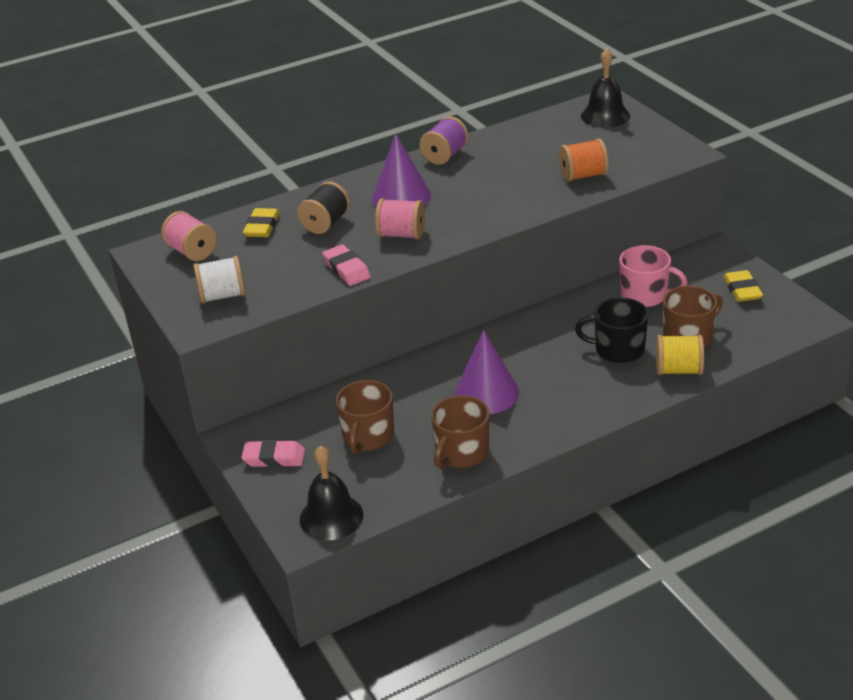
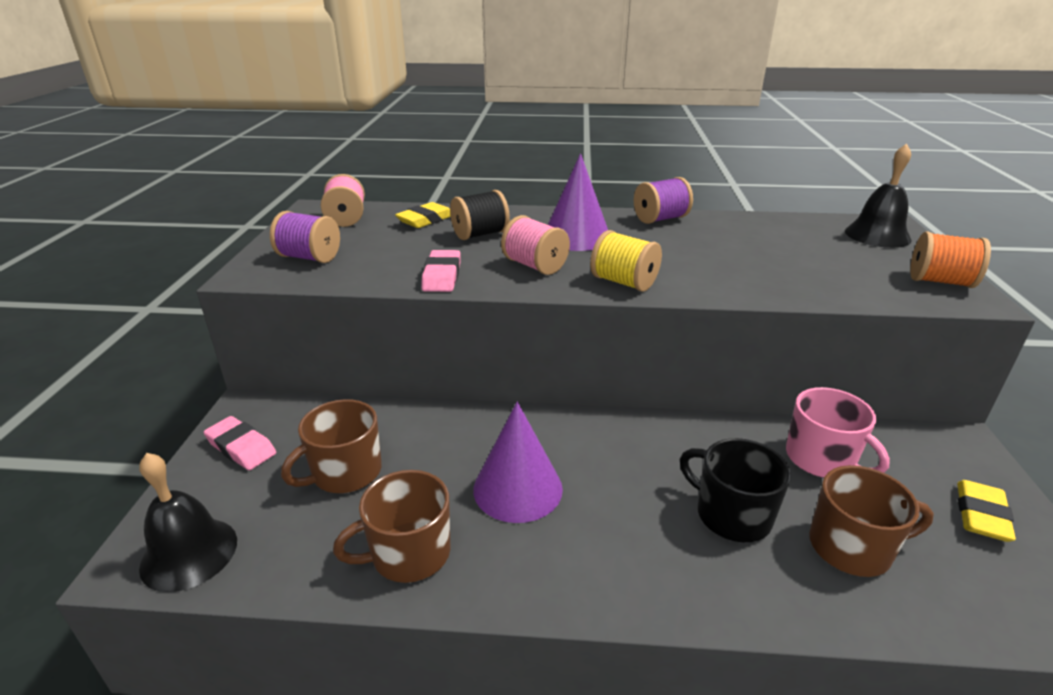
camera: 30 degrees right, 5 degrees down
white spool [193,256,245,304] -> purple spool [270,211,340,263]
orange spool [559,139,608,182] -> orange spool moved to [910,231,991,288]
yellow spool [656,334,704,375] -> yellow spool moved to [590,230,662,292]

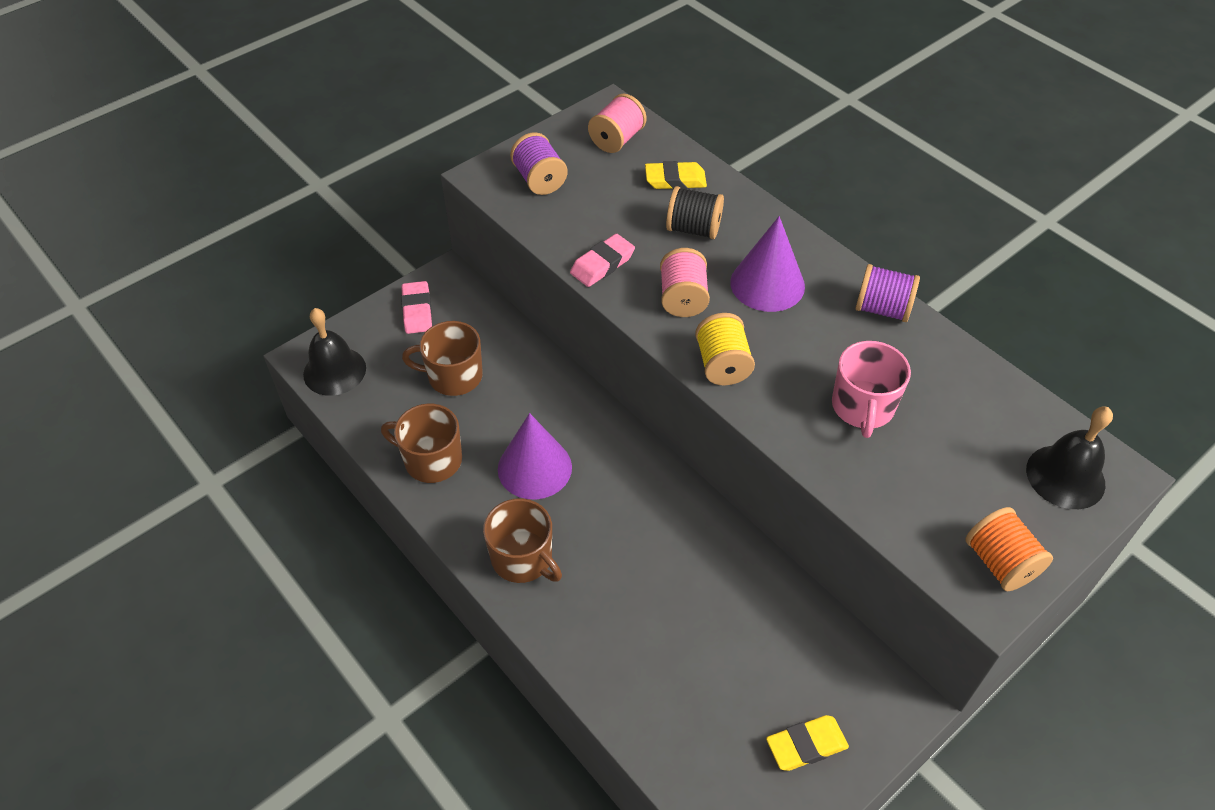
camera: 45 degrees right, 20 degrees up
black mug [680,438,791,542] -> none
pink mug [786,387,890,478] -> pink mug moved to [832,341,911,438]
brown mug [809,465,934,577] -> brown mug moved to [483,498,562,583]

